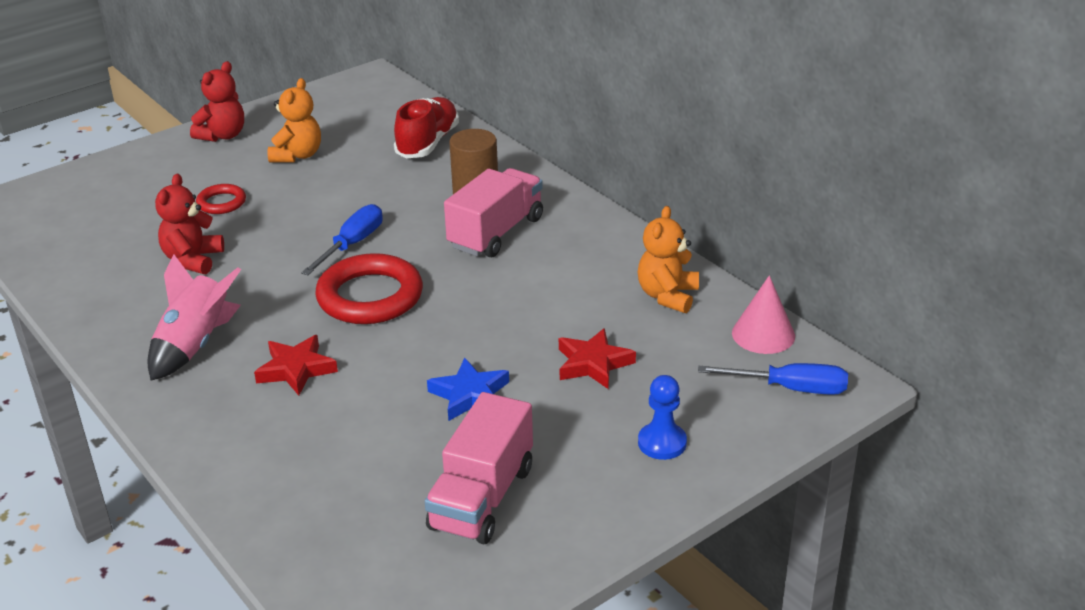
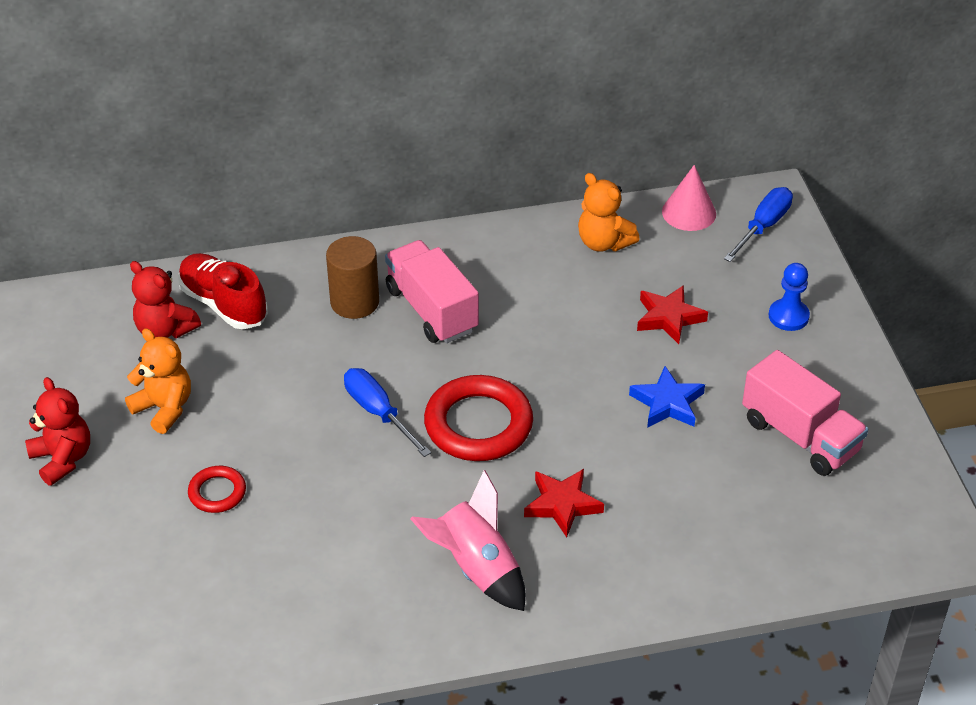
camera: 65 degrees left, 10 degrees up
red teddy bear [155,174,224,274] -> red teddy bear moved to [130,261,201,338]

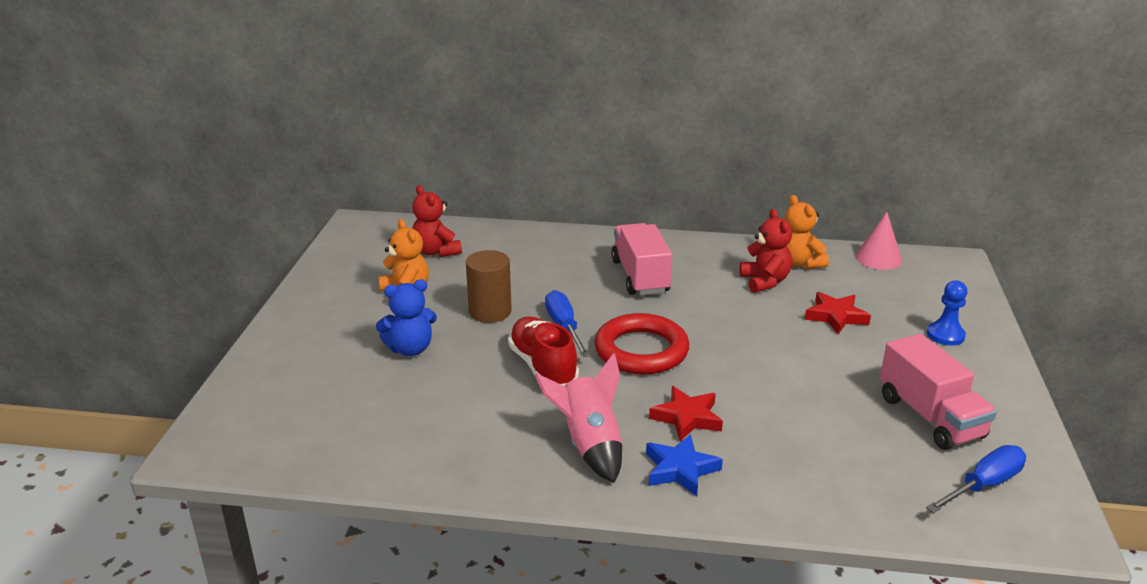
camera: 20 degrees right, 15 degrees down
red teddy bear [25,377,90,486] -> red teddy bear moved to [740,209,792,293]
red shoe [178,253,268,329] -> red shoe moved to [508,317,579,386]
red ring [188,466,246,513] -> blue teddy bear [376,279,437,356]
brown cylinder [326,236,379,319] -> brown cylinder moved to [466,250,512,323]
blue star [629,366,705,428] -> blue star moved to [646,434,723,496]
blue screwdriver [724,187,793,262] -> blue screwdriver moved to [926,445,1026,513]

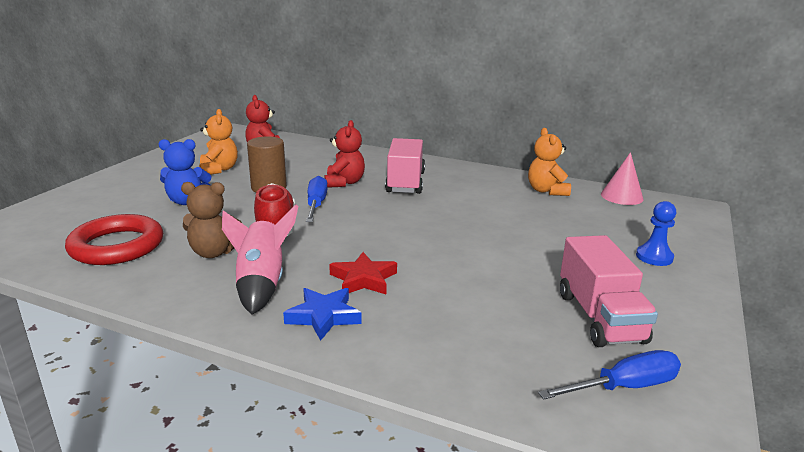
camera: 15 degrees right, 5 degrees down
red ring [594,313,689,375] -> red ring moved to [65,214,163,265]
red teddy bear [740,209,792,293] -> red teddy bear moved to [325,120,365,188]
red star [805,292,871,334] -> none
none -> brown teddy bear [181,182,243,258]

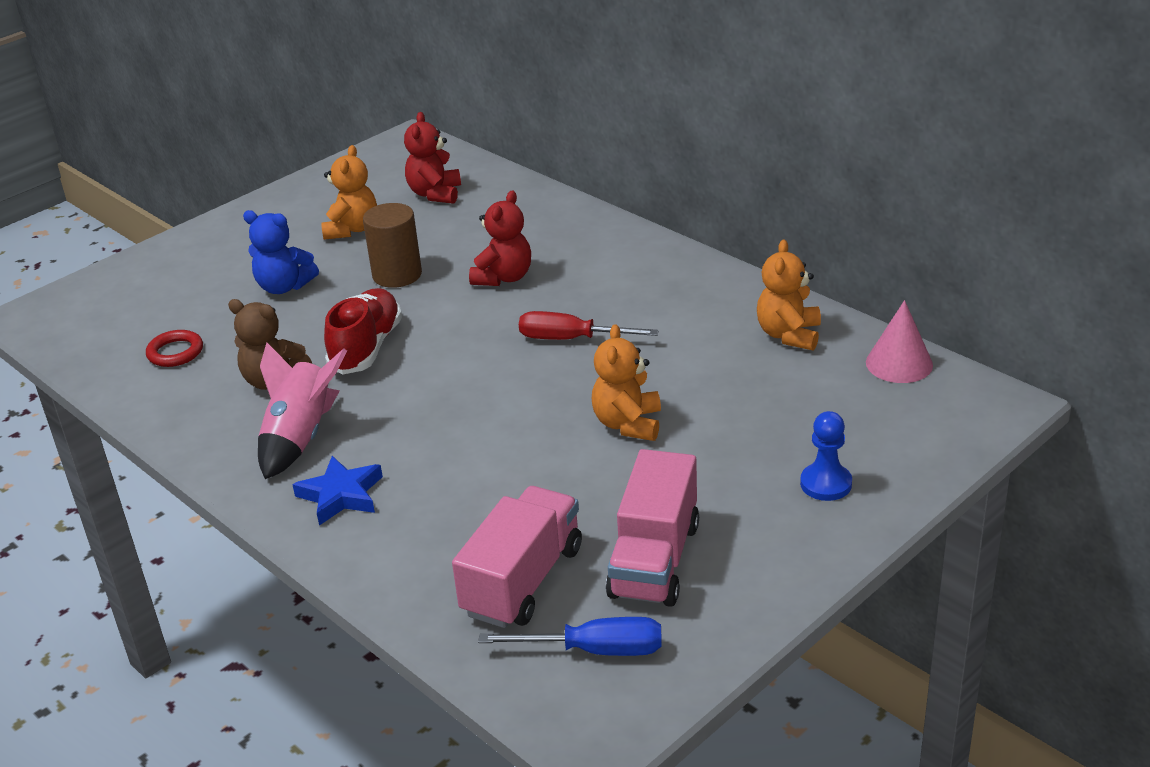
camera: 25 degrees right, 10 degrees up
red ring [65,214,163,265] -> red ring [146,330,203,367], size x0.51
blue screwdriver [306,176,328,222] -> none
red star [329,252,397,294] -> none
pink truck [385,138,425,194] -> pink truck moved to [452,486,582,628]
none -> red screwdriver [519,311,659,340]
none -> orange teddy bear [592,324,661,441]

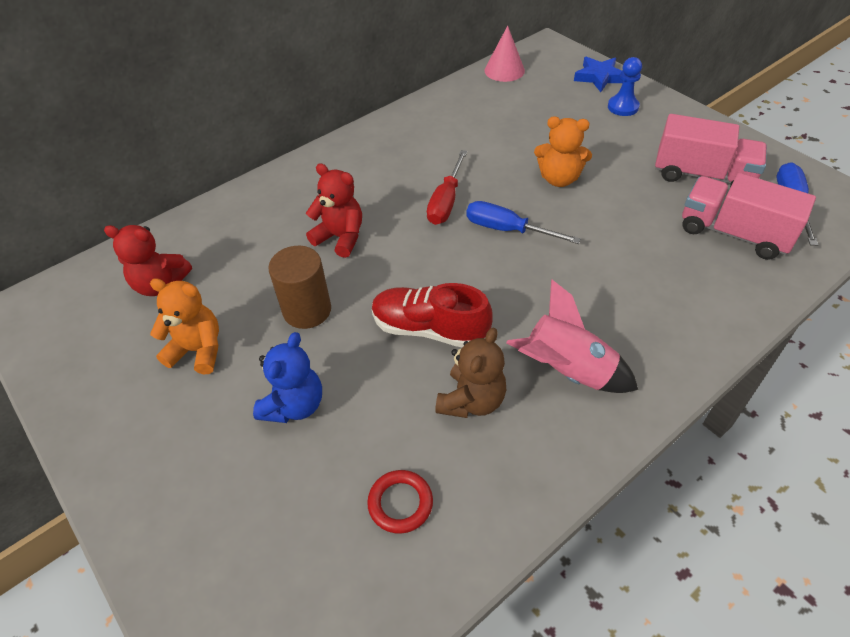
camera: 85 degrees left, 15 degrees up
blue star [292,456,383,525] -> blue star moved to [574,57,624,92]
orange teddy bear [757,240,821,351] -> none
none -> blue screwdriver [466,201,581,244]

